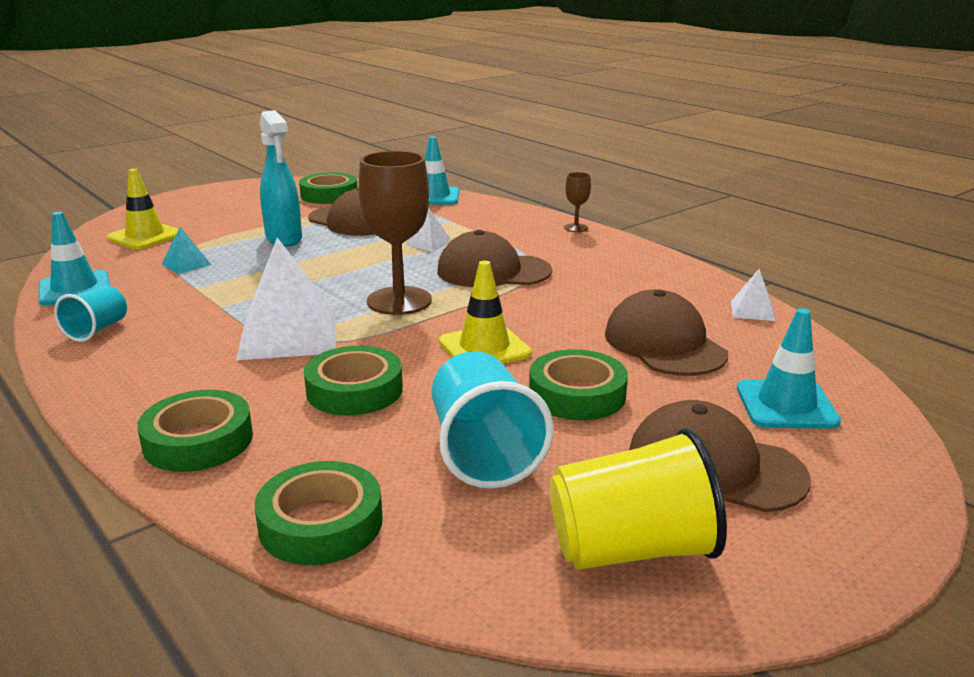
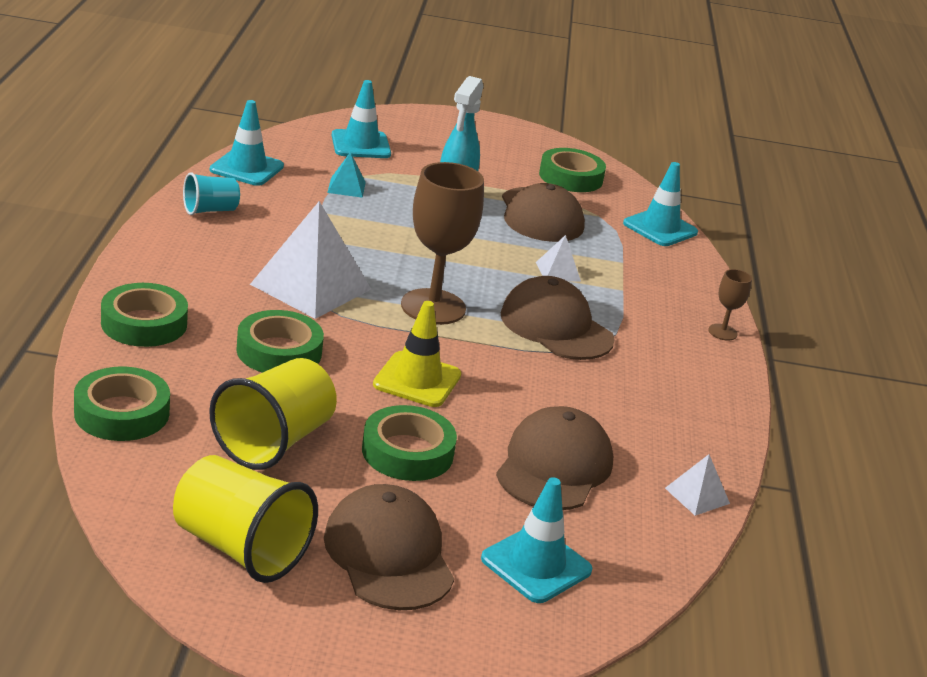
camera: 40 degrees right, 5 degrees up
yellow traffic cone [107,169,179,249] -> turquoise traffic cone [332,80,391,158]
turquoise cup [432,351,553,489] -> yellow cup [209,358,337,470]

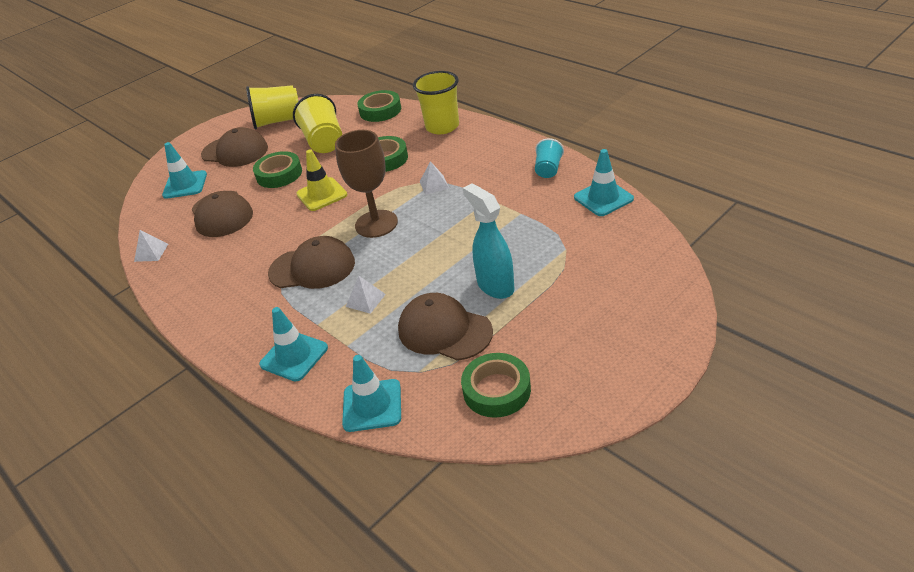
camera: 140 degrees right, 10 degrees up
green tape [101,283,188,347] -> yellow cup [413,71,459,134]
white pyramid [250,201,371,319] -> white pyramid [420,161,450,195], size x0.47
turquoise pyramid [327,152,366,198] -> none
turquoise traffic cone [332,80,391,158] -> turquoise traffic cone moved to [259,307,328,382]
brown goblet [708,269,752,340] -> none

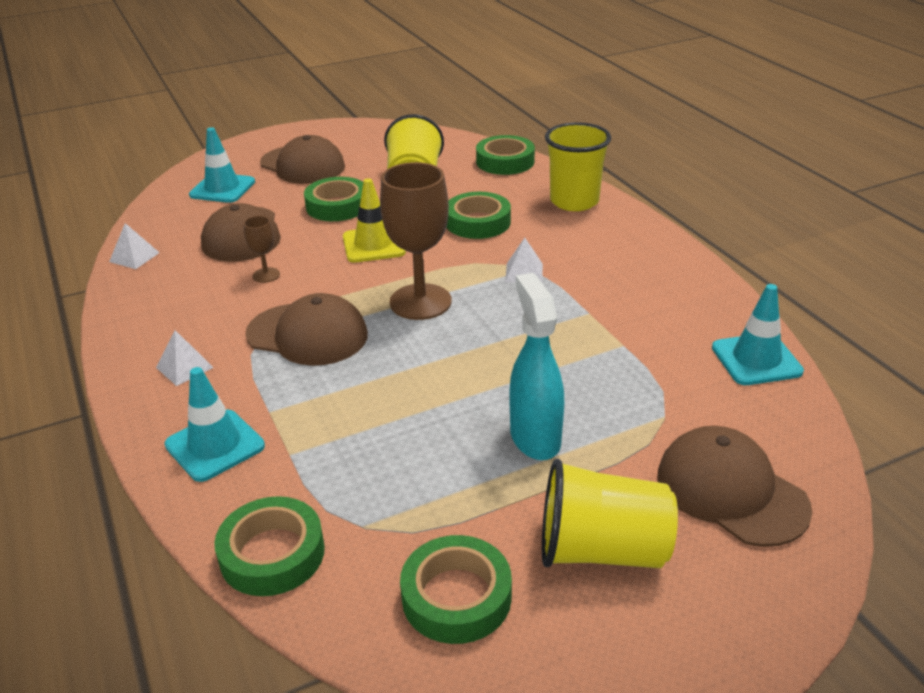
camera: 15 degrees right, 5 degrees down
yellow cup [246,85,298,129] -> yellow cup moved to [542,458,678,568]
turquoise traffic cone [342,355,401,432] -> green tape [214,496,325,596]
white pyramid [346,276,386,314] -> white pyramid moved to [156,330,214,386]
brown cap [398,293,493,361] -> brown cap moved to [657,426,812,547]
turquoise cup [535,138,564,178] -> none
none -> brown goblet [244,216,280,283]

